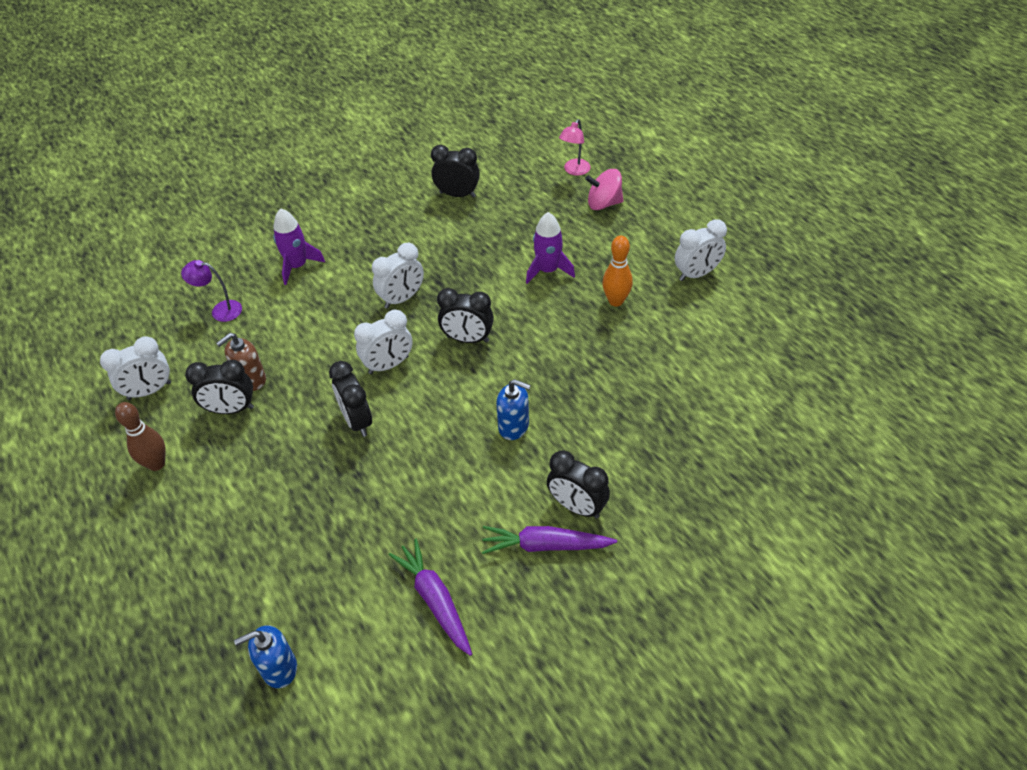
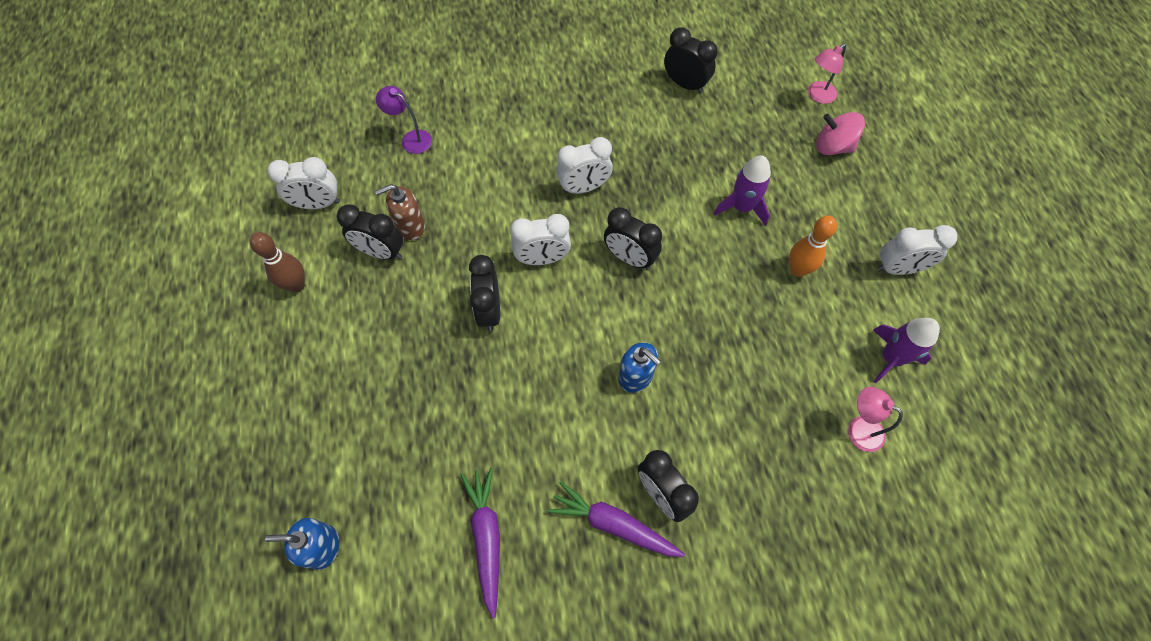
camera: 20 degrees right, 15 degrees up
purple rocket [273,208,325,285] -> purple rocket moved to [873,318,940,384]
none -> pink lamp [848,387,903,452]

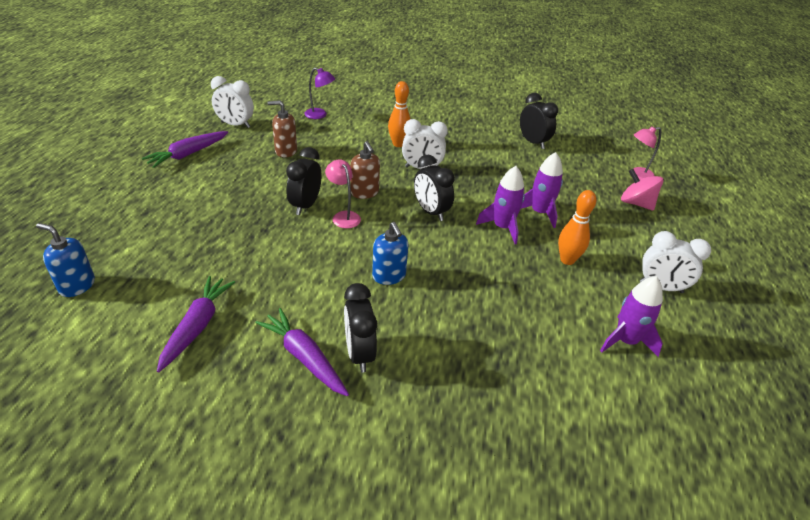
camera: 20 degrees right, 25 degrees down
brown bowling pin [250,232,305,292] -> purple carrot [142,131,228,168]
black clock [337,204,403,260] -> none
purple lamp [376,86,432,154] -> purple lamp turned 150 degrees clockwise [304,68,335,119]
white clock [510,214,571,265] -> brown soap dispenser [350,141,380,199]
pink lamp [848,387,903,452] -> pink lamp moved to [325,159,361,228]
none -> orange bowling pin [388,81,410,147]
none -> purple rocket [476,166,525,244]

